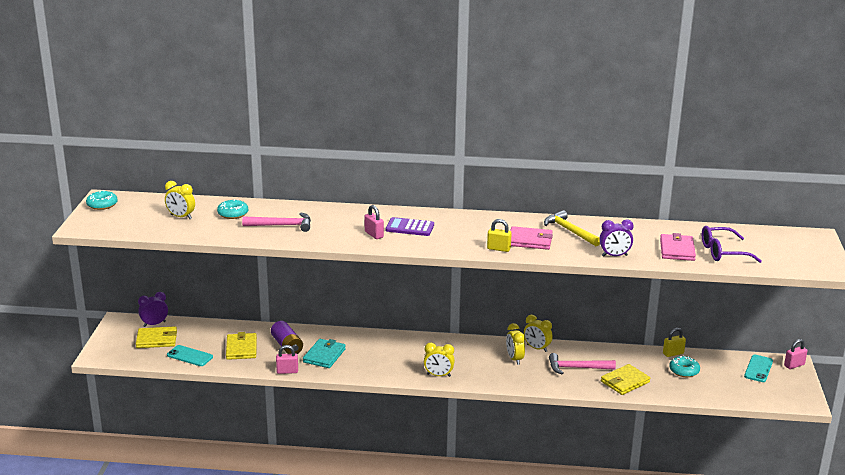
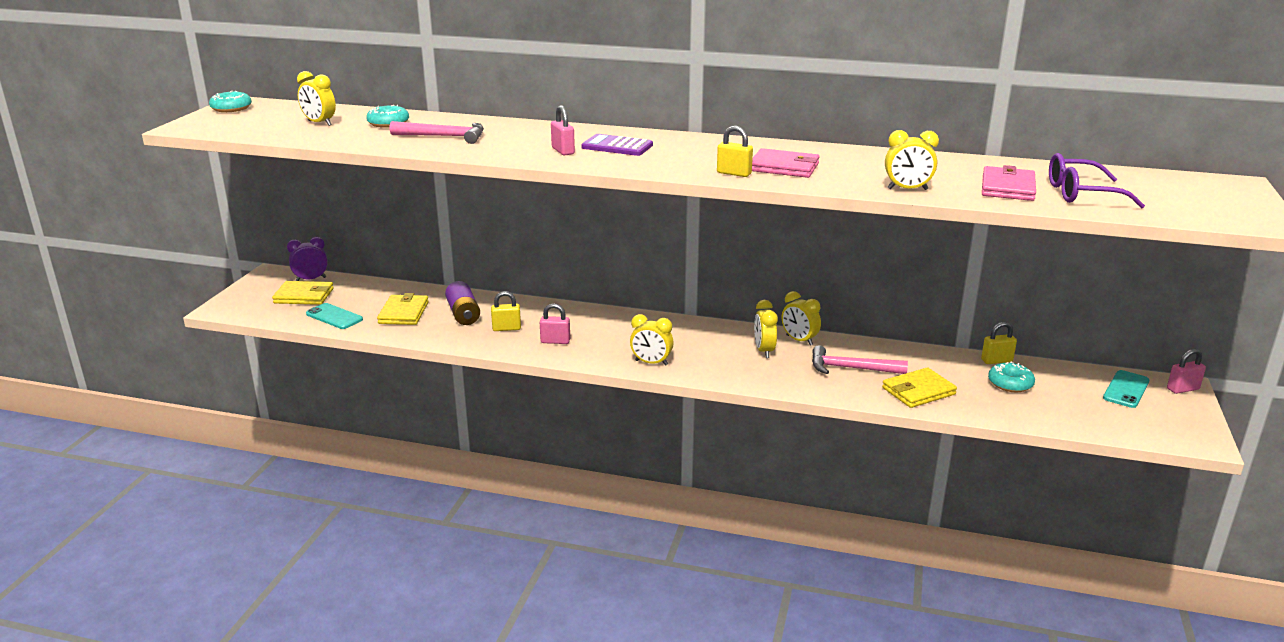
camera: 10 degrees right, 0 degrees up
pink padlock [276,345,298,374] -> pink padlock moved to [540,303,570,344]
turquoise wallet [303,339,346,368] -> yellow padlock [491,291,521,331]
yellow hammer [544,210,600,246] -> none
purple clock [599,219,634,257] -> yellow clock [885,130,939,190]

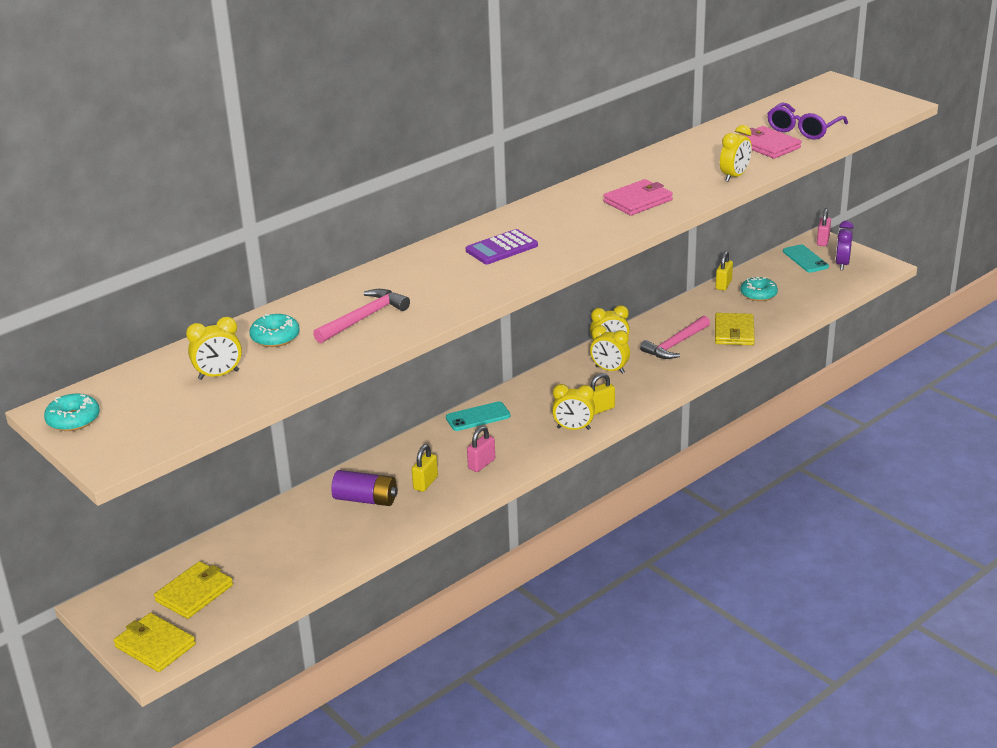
camera: 55 degrees left, 5 degrees up
purple clock [287,237,328,281] -> purple clock moved to [836,221,854,270]
turquoise phone [306,303,363,329] -> turquoise phone moved to [446,401,511,431]
yellow wallet [377,293,429,325] -> yellow wallet moved to [113,613,196,672]
pink padlock [551,105,575,156] -> none
yellow clock [630,314,674,366] -> yellow clock turned 45 degrees clockwise [552,384,595,430]
yellow padlock [717,126,753,177] -> yellow padlock moved to [591,373,615,415]

